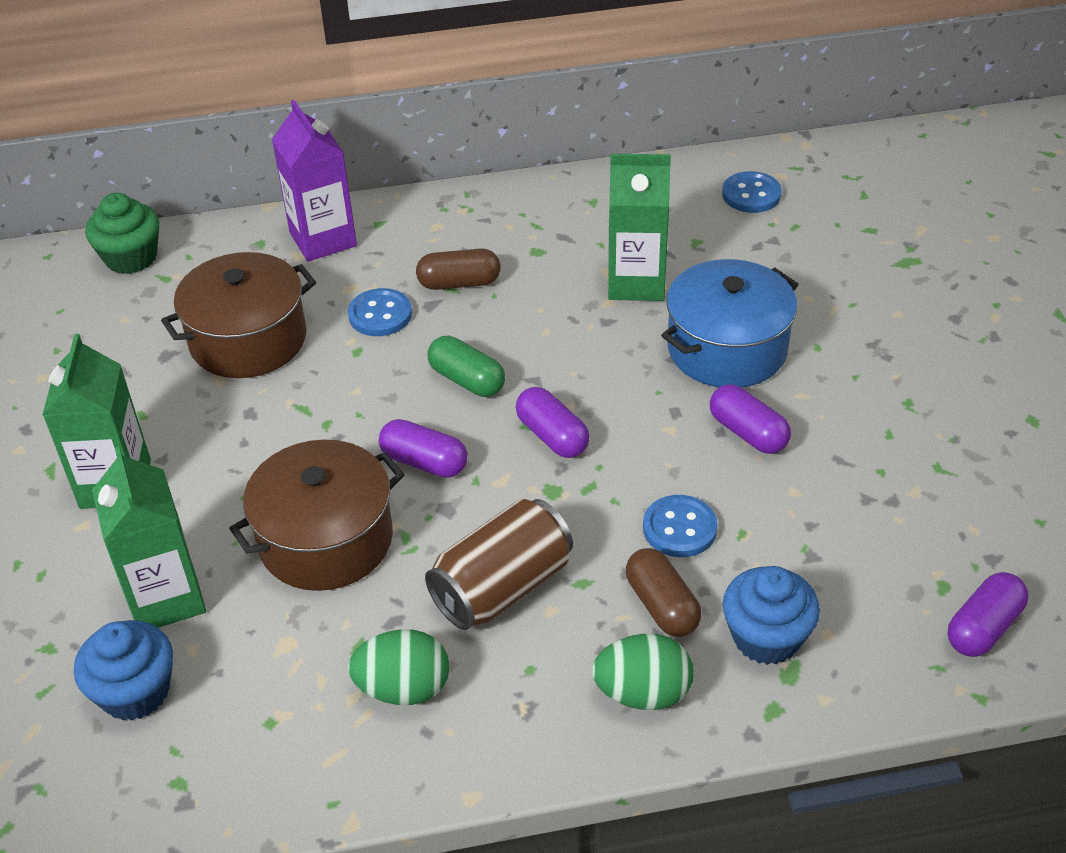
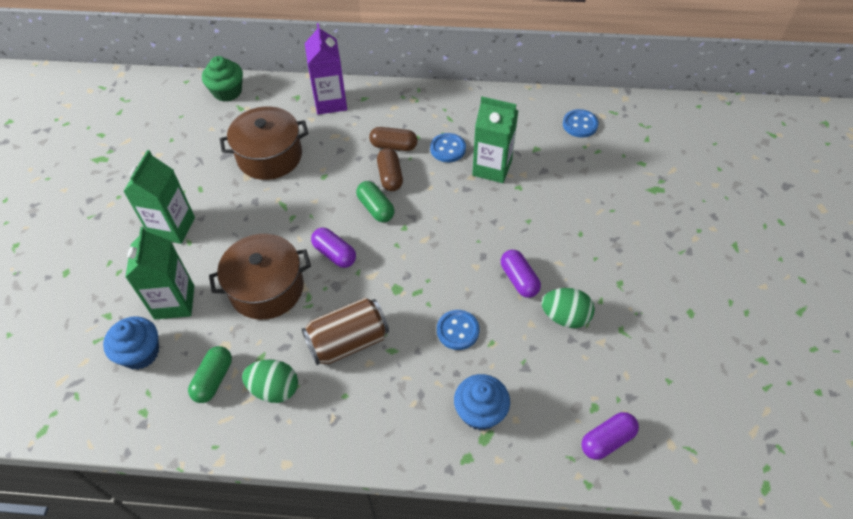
camera: 15 degrees right, 10 degrees up
blue button [348,288,412,336] -> blue button moved to [430,133,466,162]
purple capsule [516,387,590,458] -> none
green egg [592,634,694,710] -> green egg moved to [541,288,595,328]
brown capsule [626,548,702,637] -> brown capsule moved to [377,148,403,191]
blue pot [661,259,799,388] -> none
none -> green capsule [188,346,232,403]

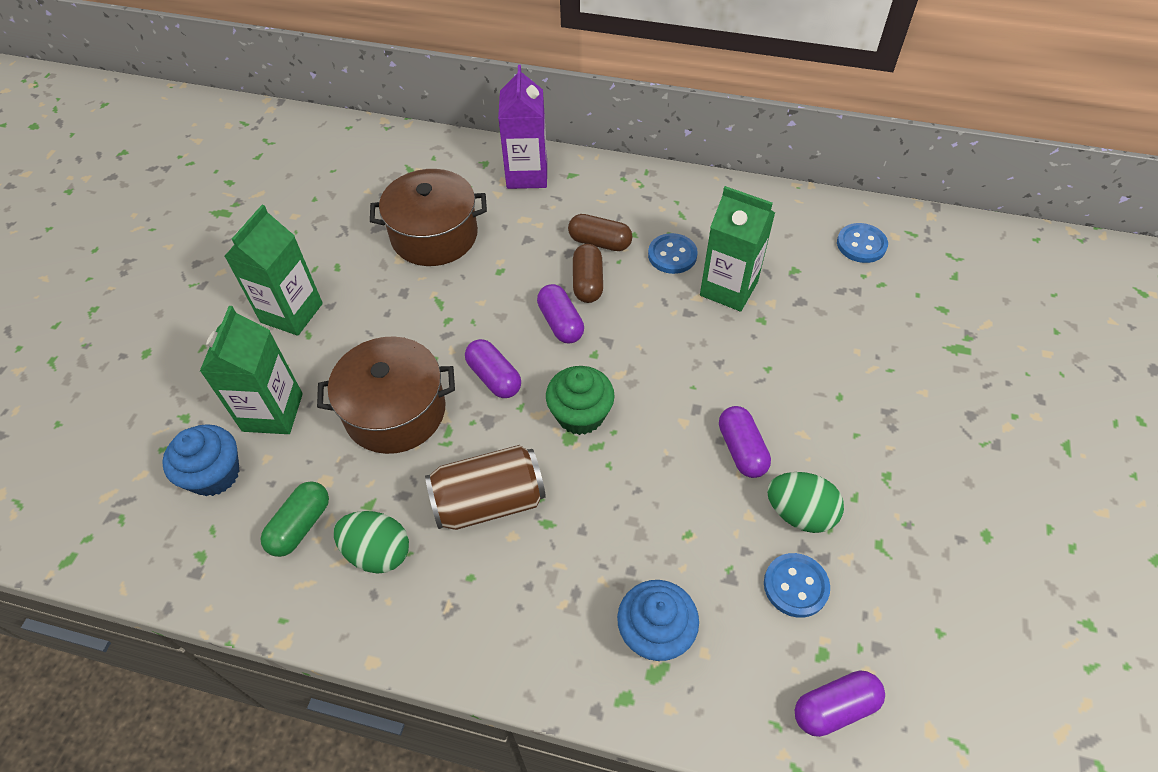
camera: 10 degrees right, 0 degrees up
green cupcake [202,56,243,102] -> green cupcake moved to [546,366,615,435]
green capsule [356,181,395,222] -> purple capsule [537,284,584,343]
blue button [437,310,479,350] -> blue button moved to [764,553,830,618]

